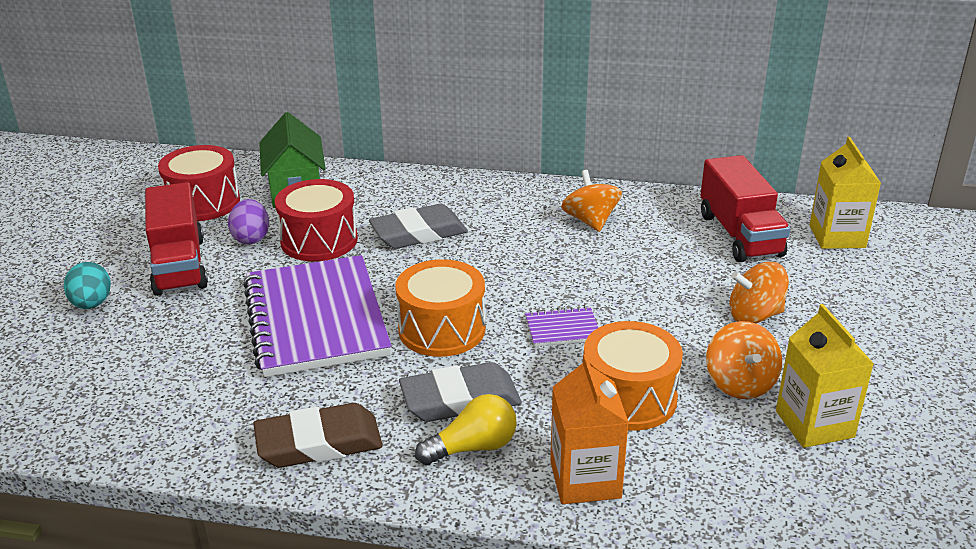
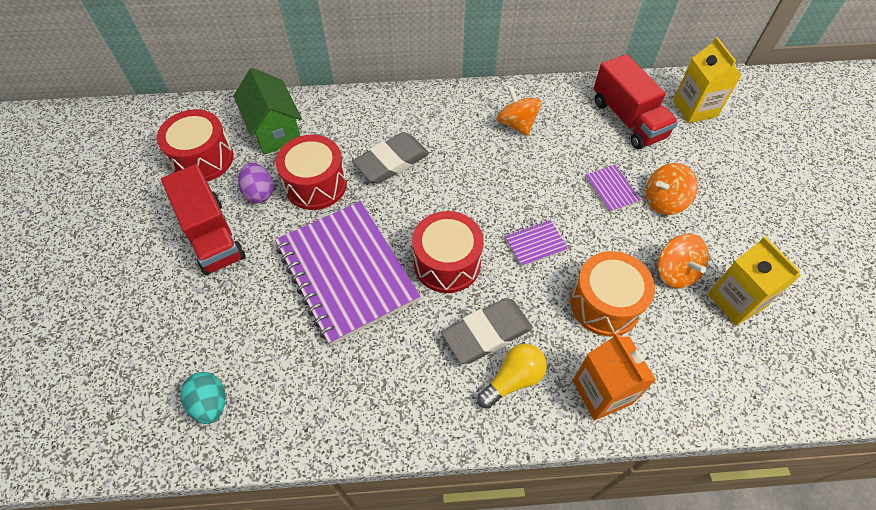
camera: 15 degrees left, 25 degrees up
turquoise egg [64,262,111,309] -> turquoise egg moved to [180,372,225,424]
brown eraser [253,403,383,468] -> none
orange drum [395,259,485,357] -> red drum [412,211,484,293]
none -> purple notebook [585,164,642,213]

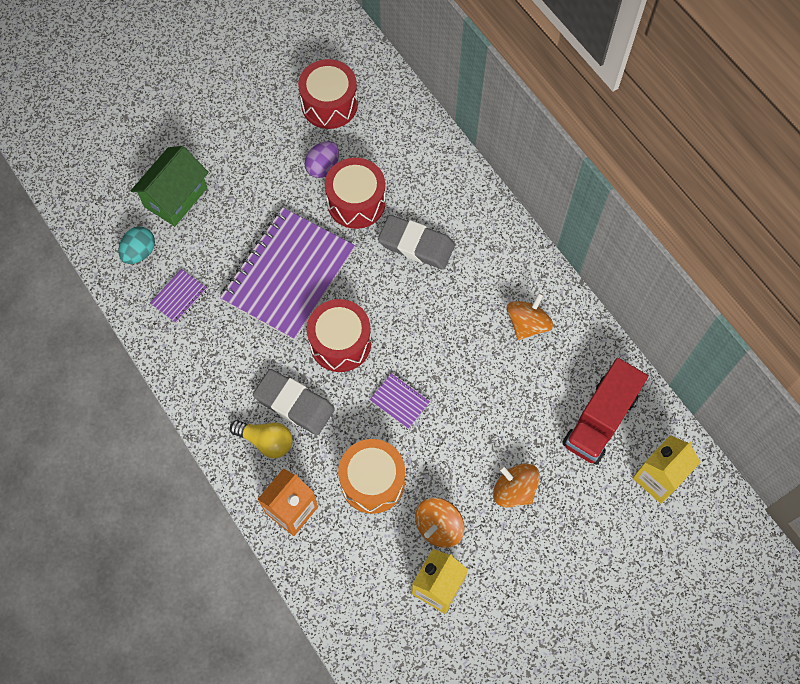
camera: 60 degrees right, 10 degrees up
red truck [161,164,246,275] -> none
green house [233,68,302,155] -> green house moved to [131,146,209,227]
purple notebook [585,164,642,213] -> purple notebook moved to [150,269,208,324]

